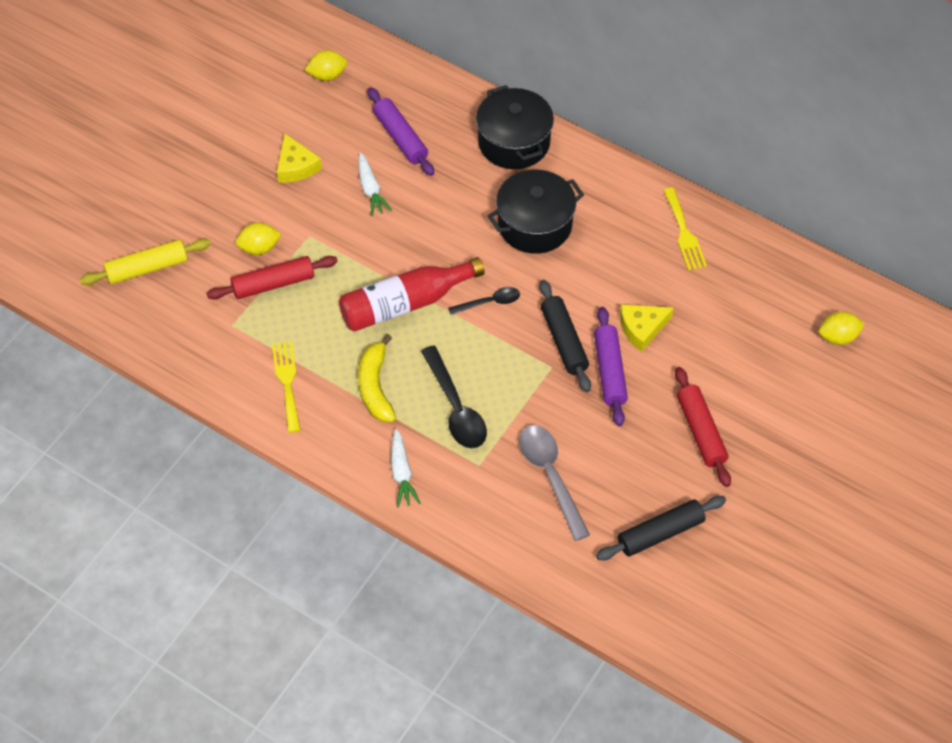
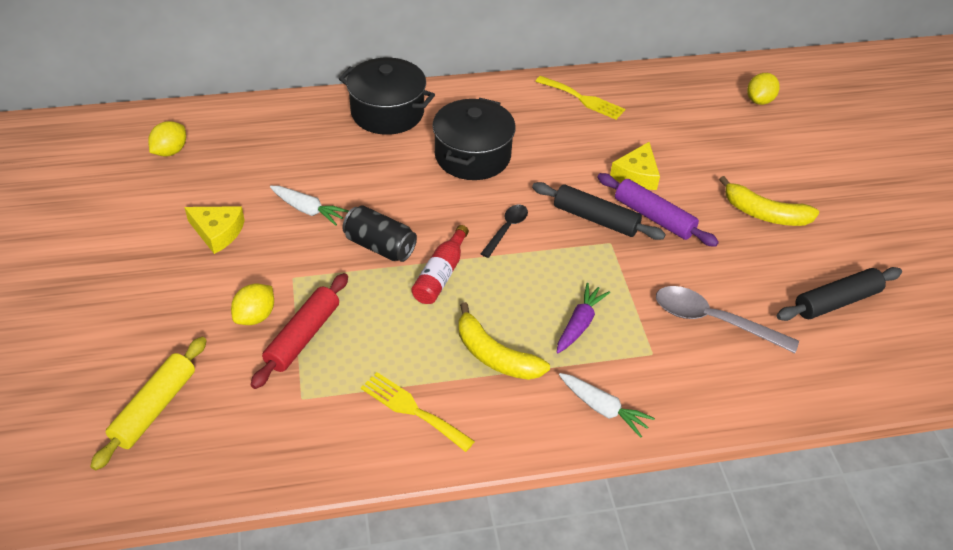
camera: 45 degrees left, 10 degrees down
red bottle [339,257,485,332] -> red bottle [411,225,469,304], size x0.61
purple rolling pin [367,87,434,176] -> none
black spoon [421,345,487,449] -> purple carrot [557,283,610,353]
black rolling pin [596,496,726,560] -> black rolling pin turned 45 degrees clockwise [777,267,902,321]
red rolling pin [675,367,731,487] -> yellow banana [719,176,819,226]
none -> black can [342,205,417,262]

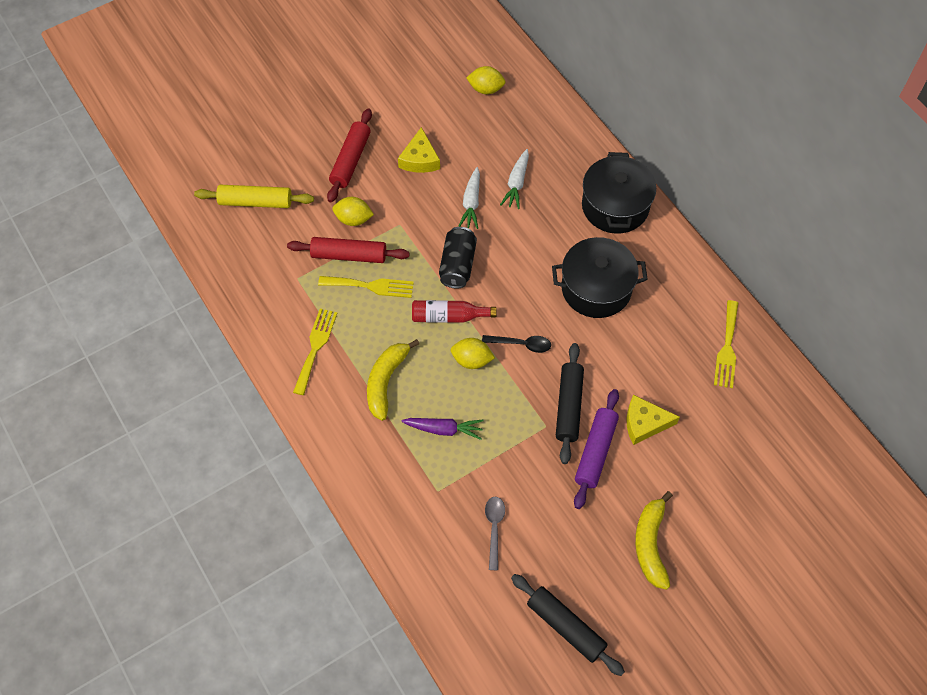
camera: 70 degrees right, 15 degrees up
white carrot [559,373,655,438] -> white carrot moved to [500,149,529,209]
grey spoon [656,286,799,353] -> grey spoon [485,497,505,570], size x0.59
yellow lemon [747,73,780,105] -> yellow lemon moved to [451,338,495,369]
none -> yellow fork [318,276,414,298]
none -> red rolling pin [327,109,372,202]

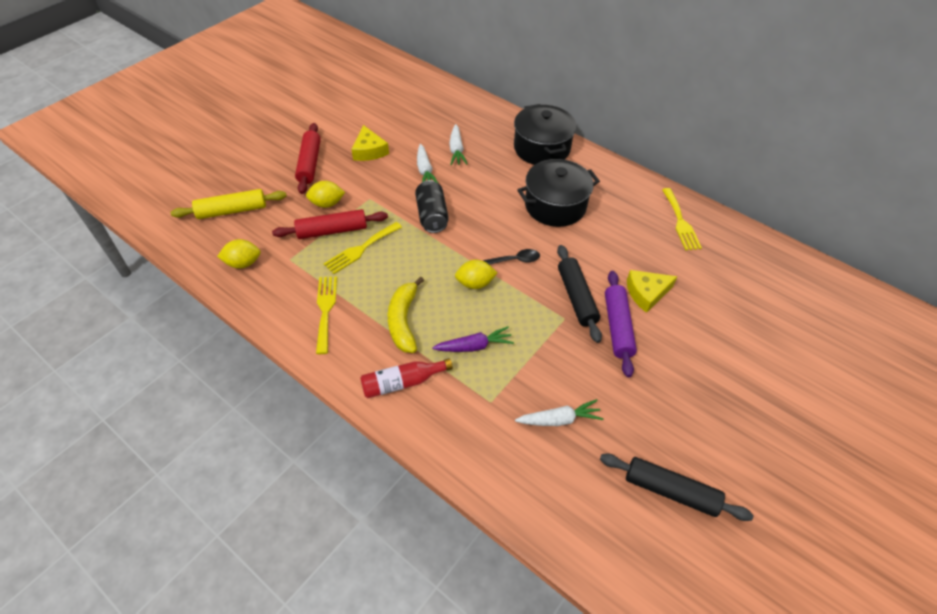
camera: 20 degrees left, 10 degrees down
yellow fork [318,276,414,298] -> yellow fork turned 150 degrees clockwise [324,222,402,274]
red bottle [412,300,497,323] -> red bottle moved to [360,358,453,398]
yellow lemon [466,66,506,94] -> yellow lemon moved to [217,239,261,269]
grey spoon [485,497,505,570] -> white carrot [515,399,604,426]
yellow banana [635,491,673,590] -> none

